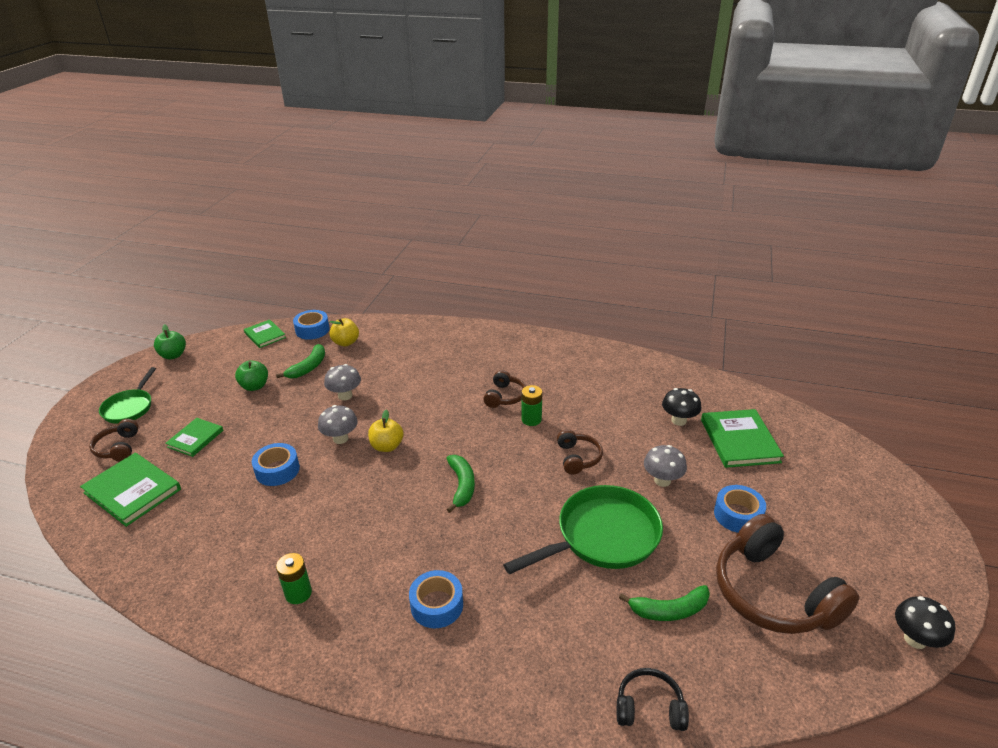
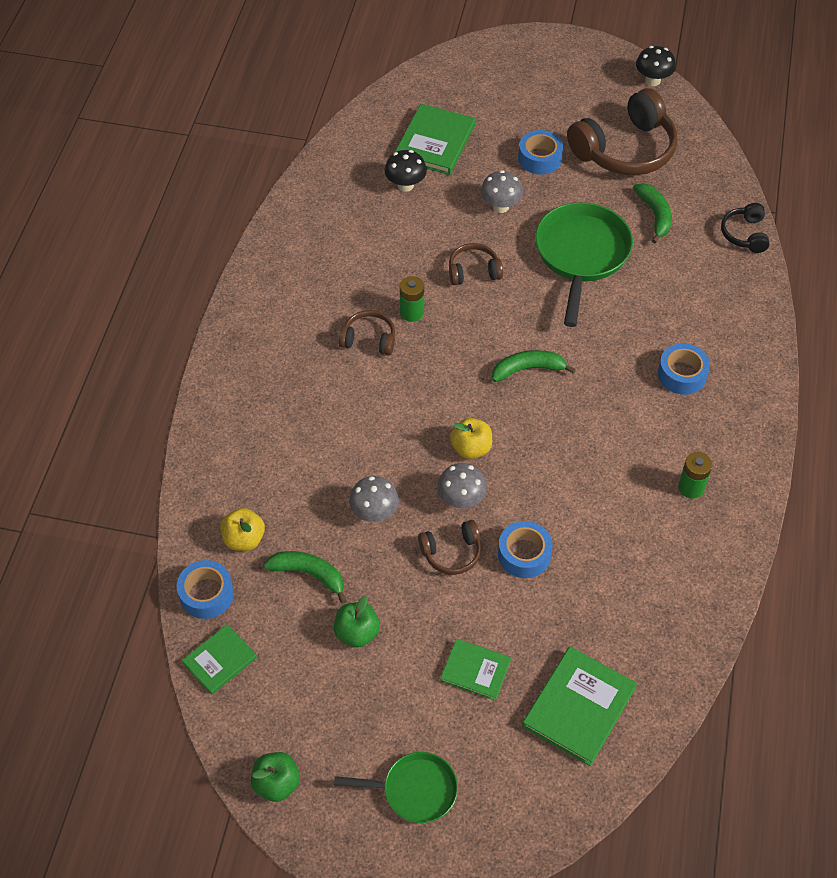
camera: 95 degrees left, 20 degrees up
brown headphones [89,419,138,461] -> brown headphones moved to [418,520,481,575]
green pan [503,485,663,574] -> green pan turned 45 degrees clockwise [535,202,633,327]
green book [701,409,784,468] -> green book turned 60 degrees counterclockwise [395,104,475,175]

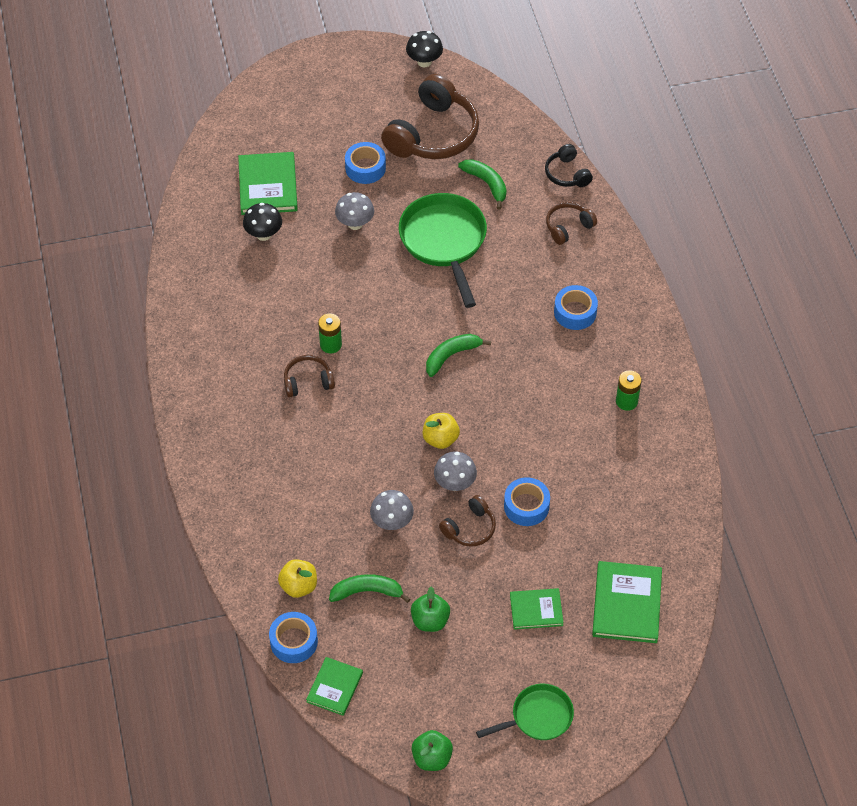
camera: 25 degrees left, 0 degrees up
brown headphones [449,243,503,285] -> brown headphones moved to [546,202,597,245]

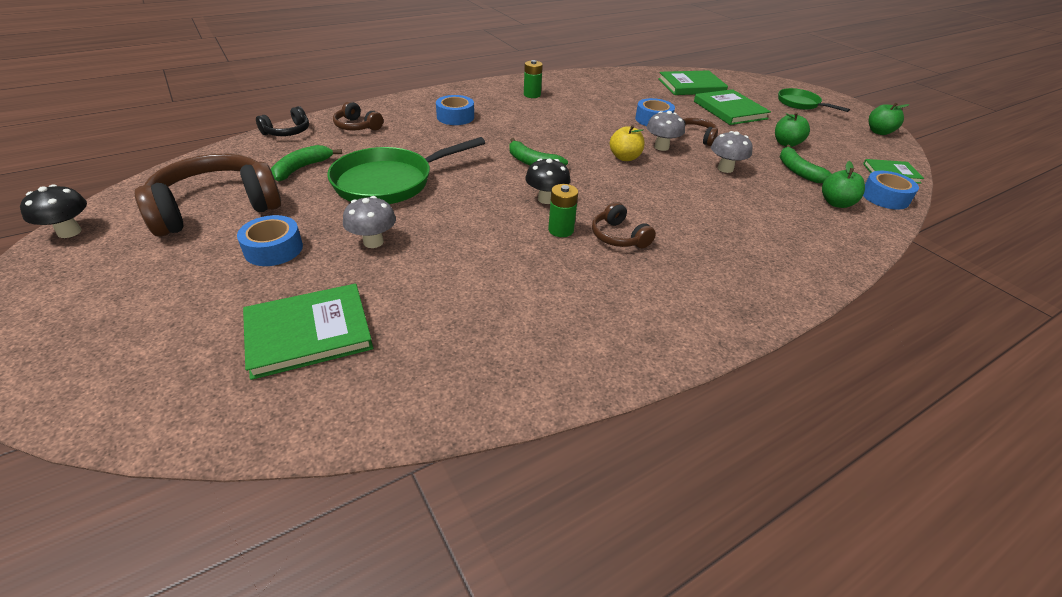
camera: 110 degrees left, 15 degrees down
black mushroom [243,203,282,241] -> black mushroom moved to [525,158,571,204]
yellow apple [278,559,317,598] -> green apple [822,161,865,208]
brown headphones [381,74,479,159] -> brown headphones turned 45 degrees counterclockwise [135,154,281,237]
green book [510,588,564,630] -> green book [694,89,771,125], size x1.63

